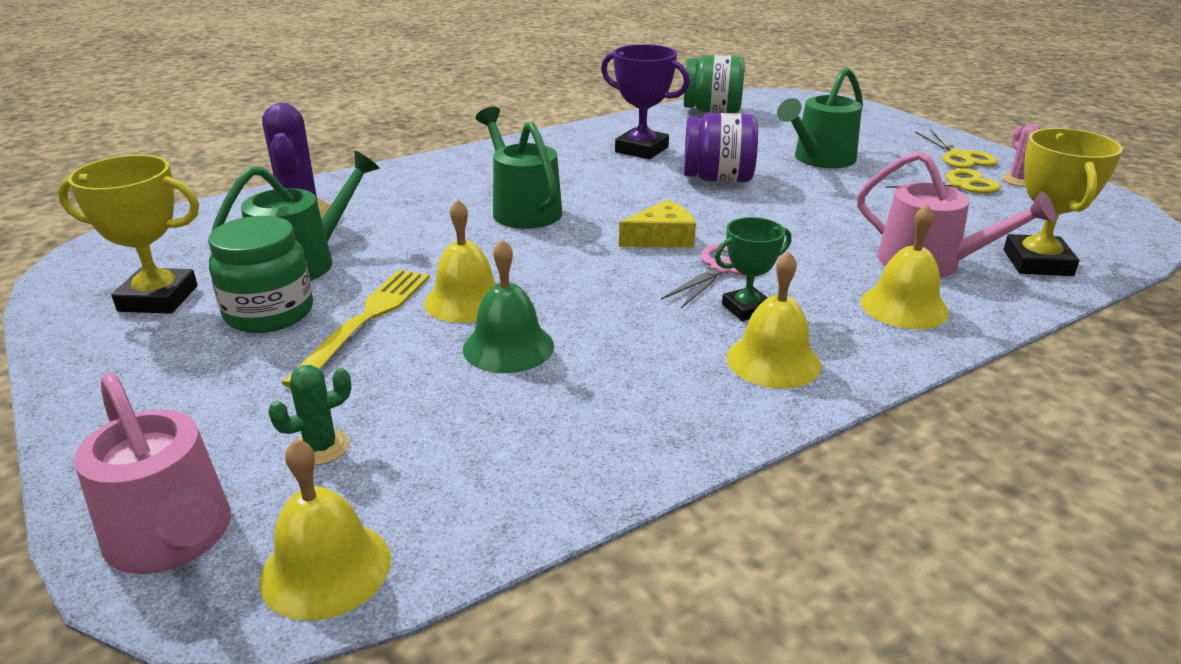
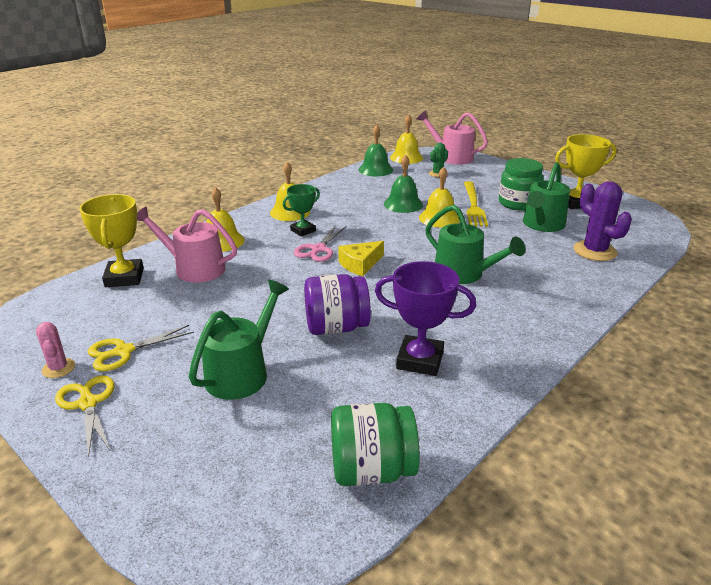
camera: 165 degrees right, 0 degrees up
none -> green bell [358,125,393,176]

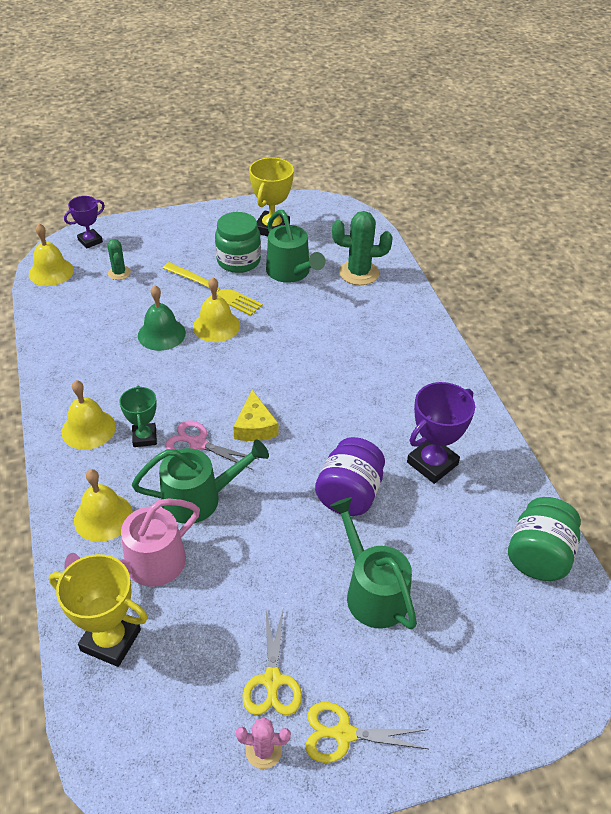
camera: 60 degrees left, 15 degrees up
pink scissors [294,225,346,262] -> pink scissors turned 150 degrees clockwise [165,420,258,469]
green bell [358,125,393,176] -> none
pink watering can [417,111,488,165] -> purple trophy [64,196,105,249]
green watering can [425,205,525,284] -> green watering can moved to [132,439,269,524]
purple cactus [574,181,632,261] -> green cactus [332,211,392,285]

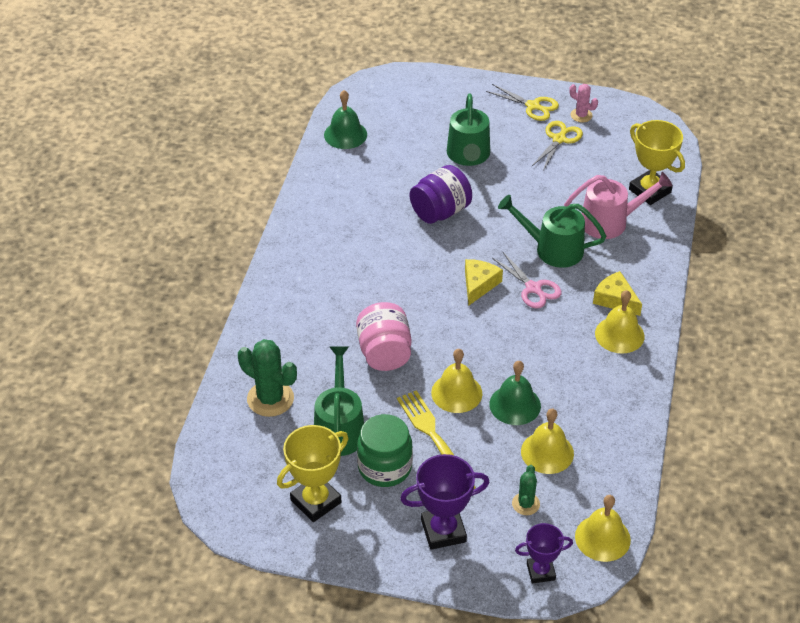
camera: 150 degrees left, 0 degrees up
yellow bell [74,469,133,542] -> yellow bell moved to [521,409,574,474]
green trophy [119,385,157,447] -> none
purple trophy [407,382,475,484] -> purple trophy moved to [400,454,490,550]
green jar [508,497,581,581] -> green bell [324,90,367,149]
none -> pink jar [356,302,411,371]
none -> yellow cheese [593,271,642,316]

